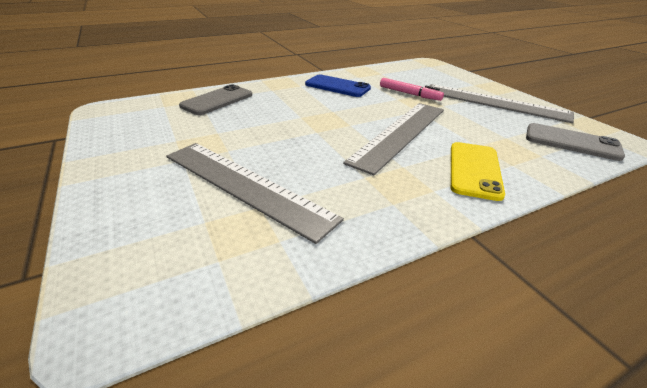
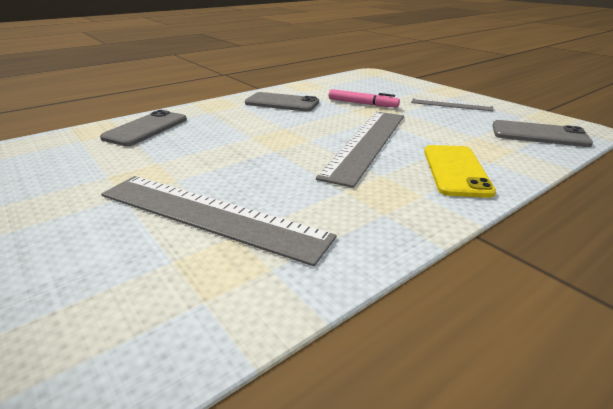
camera: 10 degrees left, 5 degrees down
blue phone [305,75,371,97] -> grey phone [245,92,319,112]
grey ruler [429,84,574,123] -> grey ruler [411,98,494,111], size x0.53

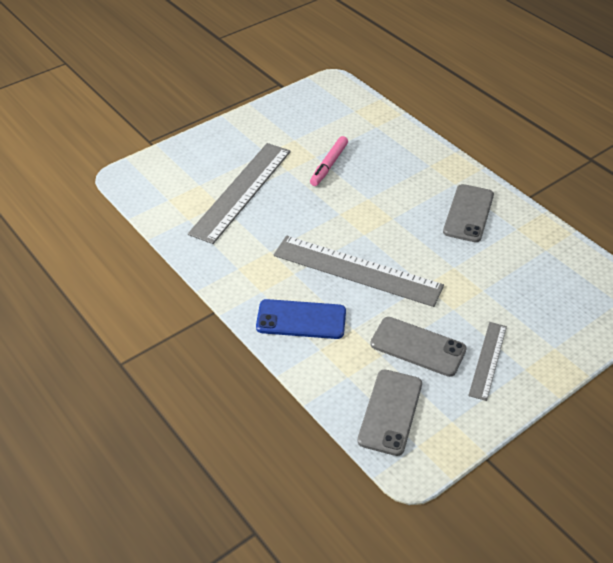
camera: 90 degrees right, 15 degrees up
grey phone [100,110,187,146] -> grey phone moved to [370,317,467,377]
pink marker [329,89,400,108] -> pink marker moved to [310,136,348,186]
yellow phone [424,145,496,198] -> blue phone [256,299,346,339]

